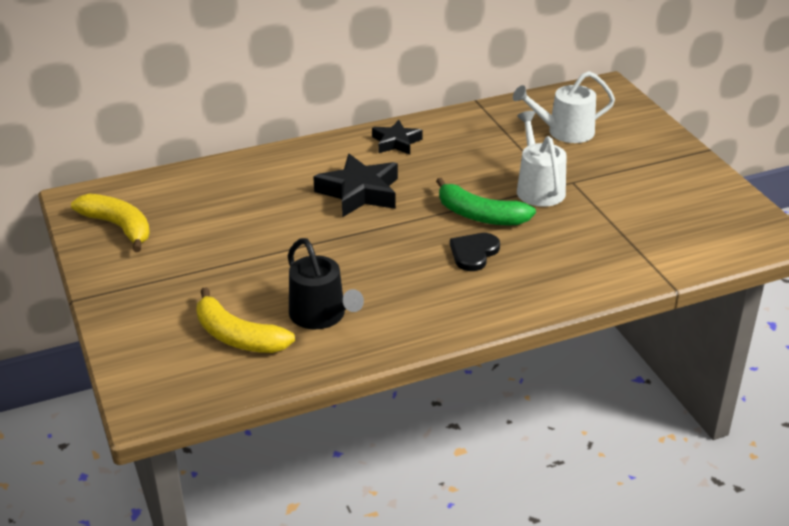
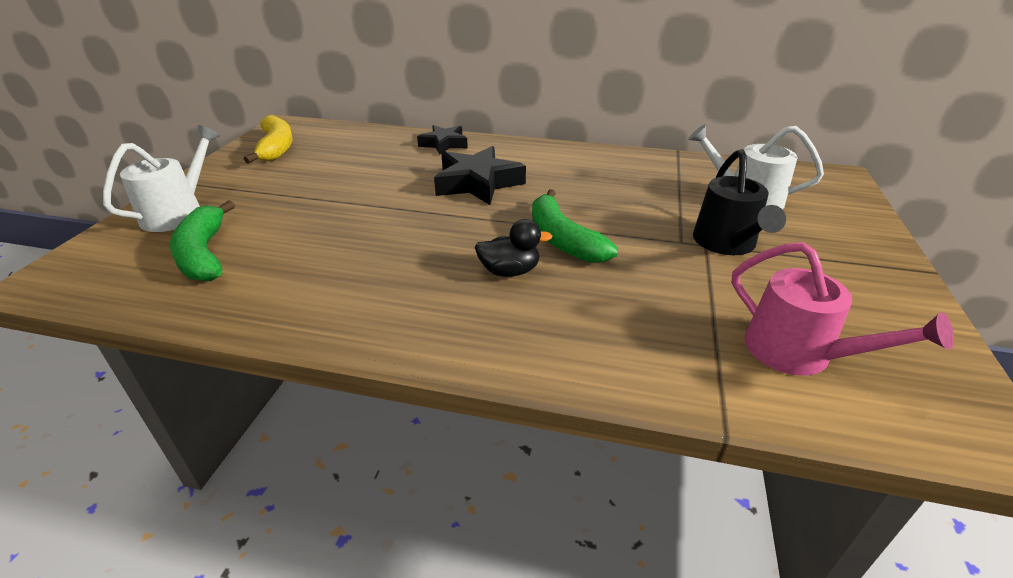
camera: 35 degrees right, 0 degrees up
yellow banana [197,287,295,353] -> green banana [170,200,235,281]
black watering can [288,238,364,329] -> black watering can moved to [693,149,786,255]
black star [372,120,423,155] -> black star moved to [417,125,468,155]
black heart [450,233,500,271] -> black duck [475,219,552,277]
white watering can [517,111,567,207] -> white watering can moved to [103,125,220,232]
none -> pink watering can [732,242,954,376]

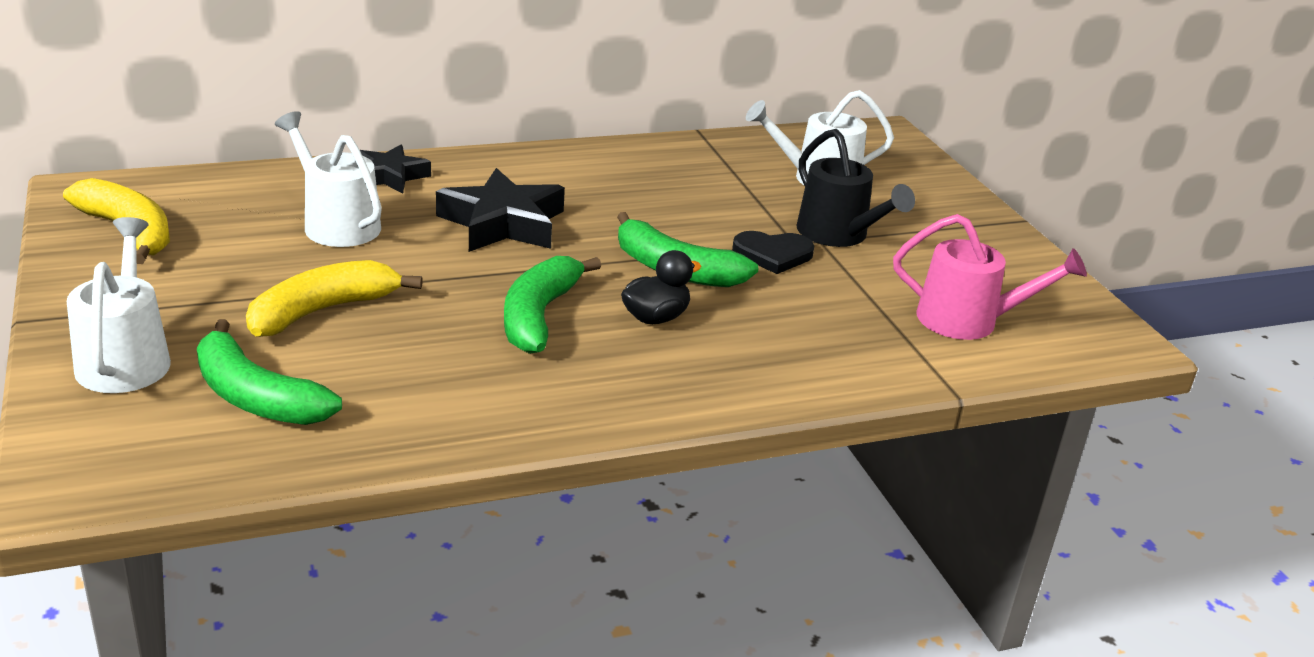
camera: 35 degrees left, 5 degrees down
none -> yellow banana [246,260,423,337]
none -> white watering can [275,111,382,247]
none -> green banana [504,256,601,354]
none -> black heart [732,231,815,274]

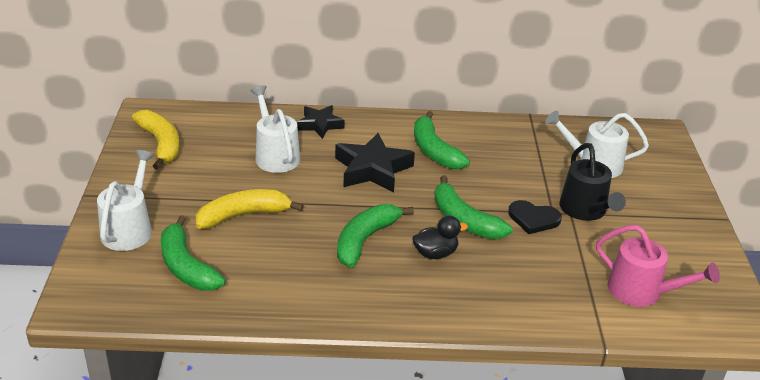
camera: 20 degrees right, 5 degrees up
none -> green banana [414,111,470,169]

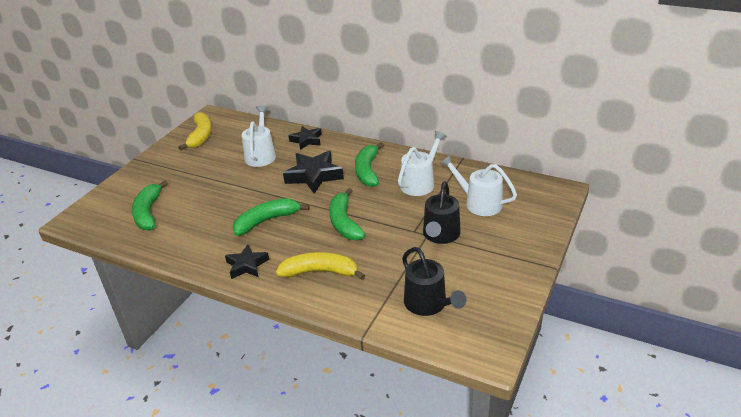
camera: 30 degrees right, 0 degrees up
white watering can [97,150,154,251] -> white watering can moved to [398,131,446,196]
yellow banana [196,189,304,229] -> yellow banana moved to [276,252,365,280]
black duck [412,215,468,259] -> none
black heart [508,200,562,234] -> none
pink watering can [596,225,720,307] -> black watering can [402,247,466,316]
none -> black star [225,244,269,279]

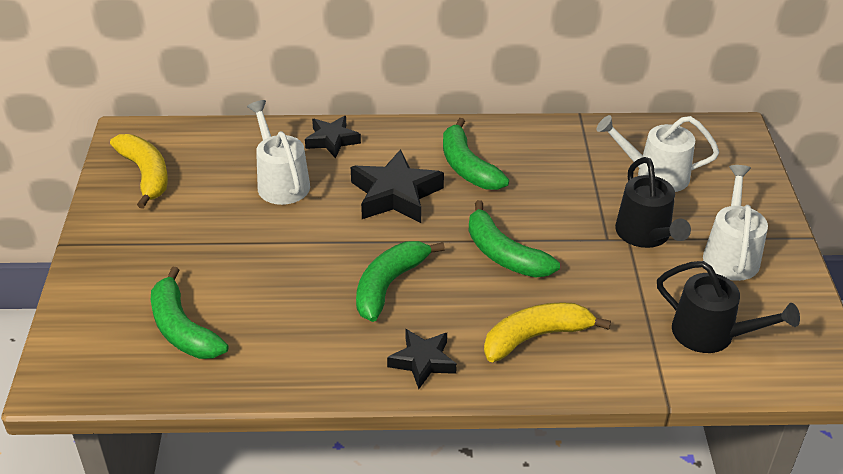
camera: 30 degrees left, 5 degrees up
white watering can [398,131,446,196] -> white watering can moved to [703,165,768,281]

